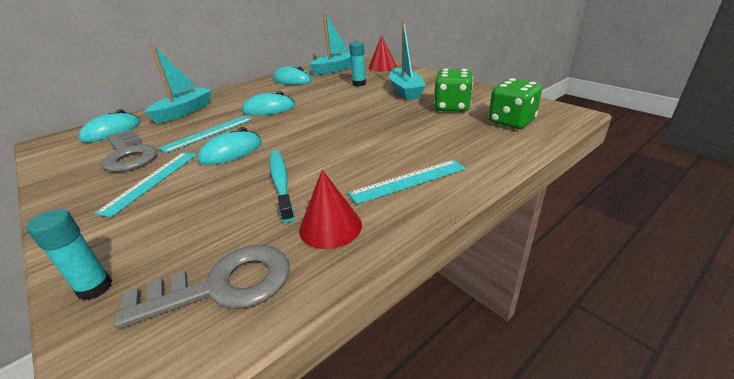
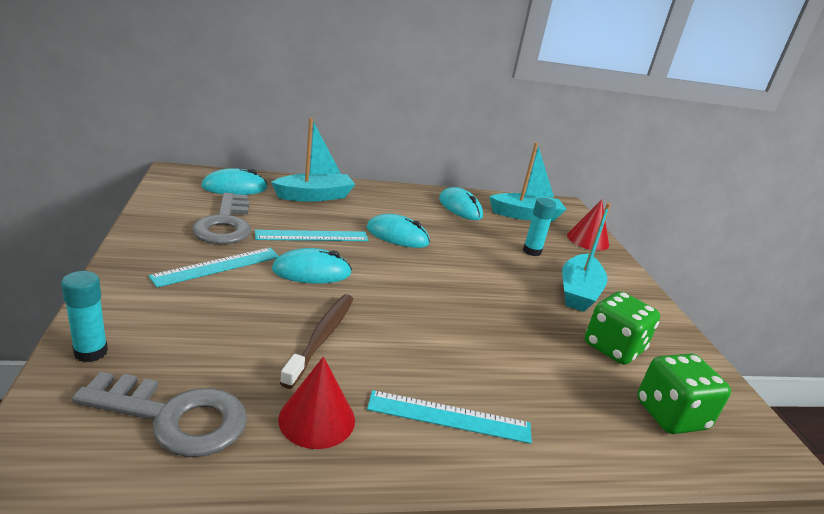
camera: 25 degrees right, 5 degrees down
turquoise toothbrush [270,150,294,223] -> brown toothbrush [280,294,353,389]

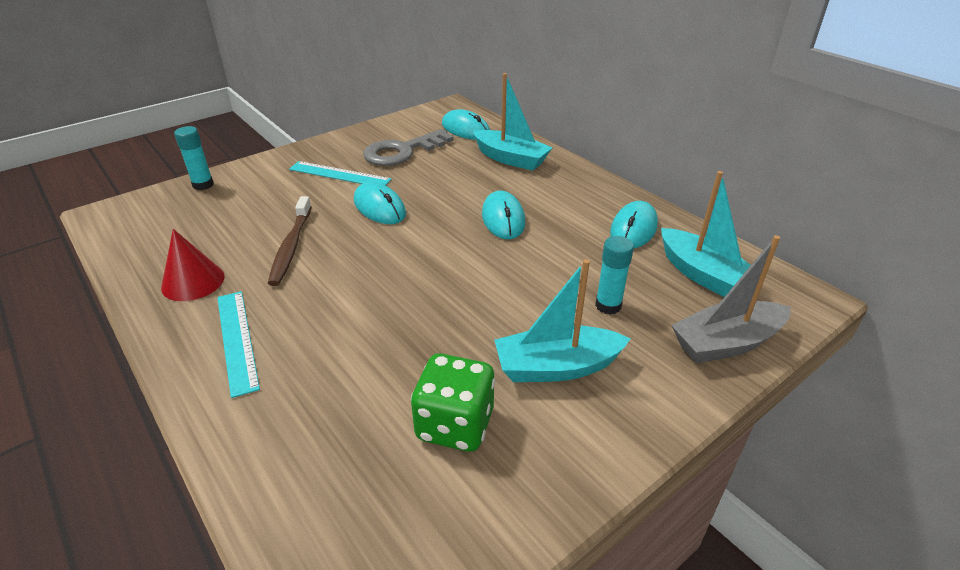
camera: 65 degrees right, 10 degrees up
grey key [72,372,247,457] -> none
turquoise ruler [255,230,369,241] -> none
brown toothbrush [280,294,353,389] -> brown toothbrush turned 105 degrees clockwise [268,196,312,286]
red cone [567,200,609,251] -> grey boat [671,235,791,363]
green dice [637,354,731,434] -> none

